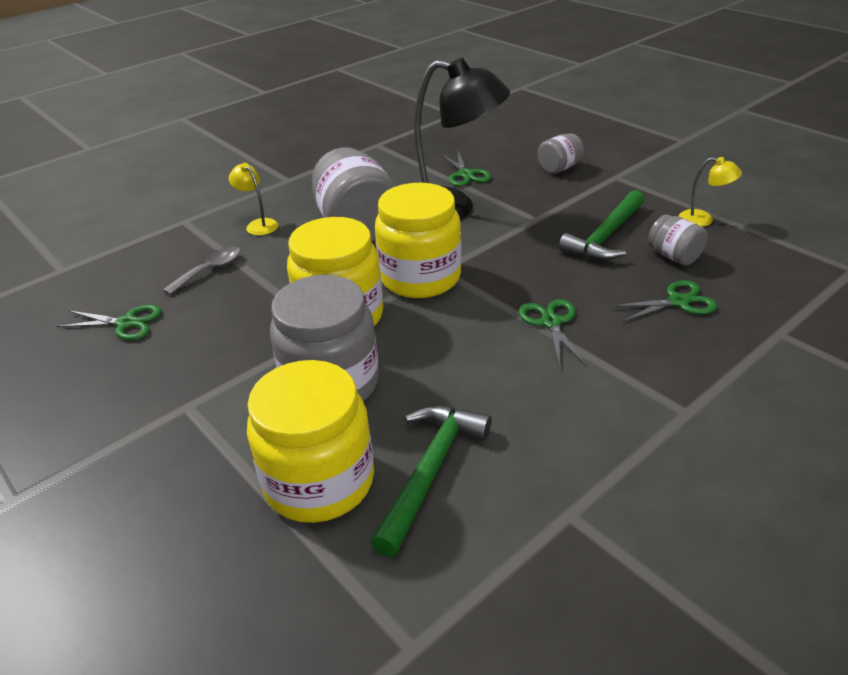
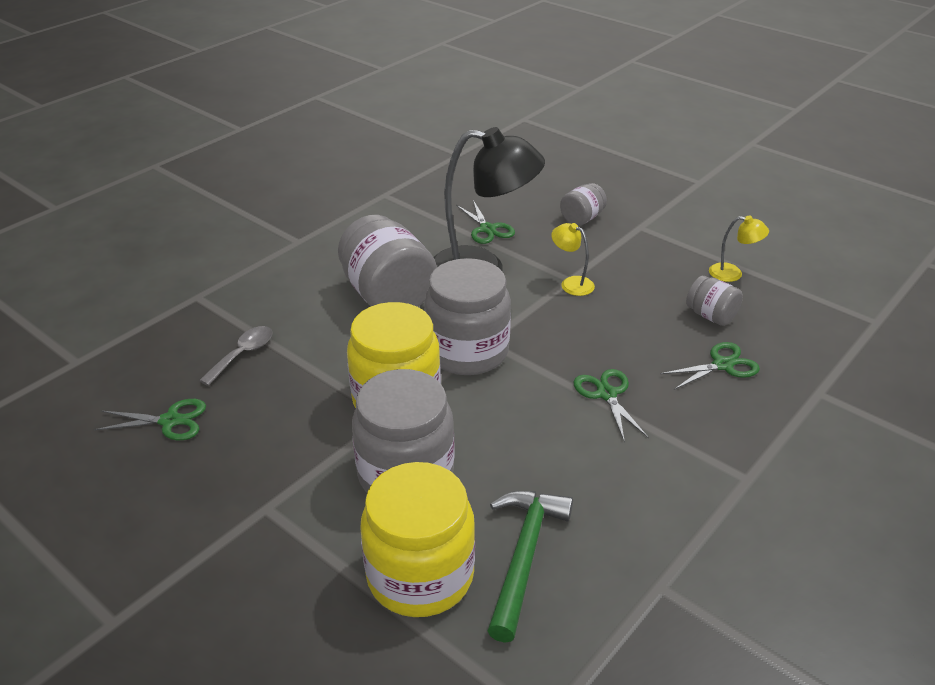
camera: 10 degrees left, 0 degrees up
yellow lamp [229,163,278,235] -> yellow lamp moved to [551,223,595,296]
yellow jar [375,183,461,298] -> grey jar [424,258,511,375]
green hammer [559,190,645,260] -> none

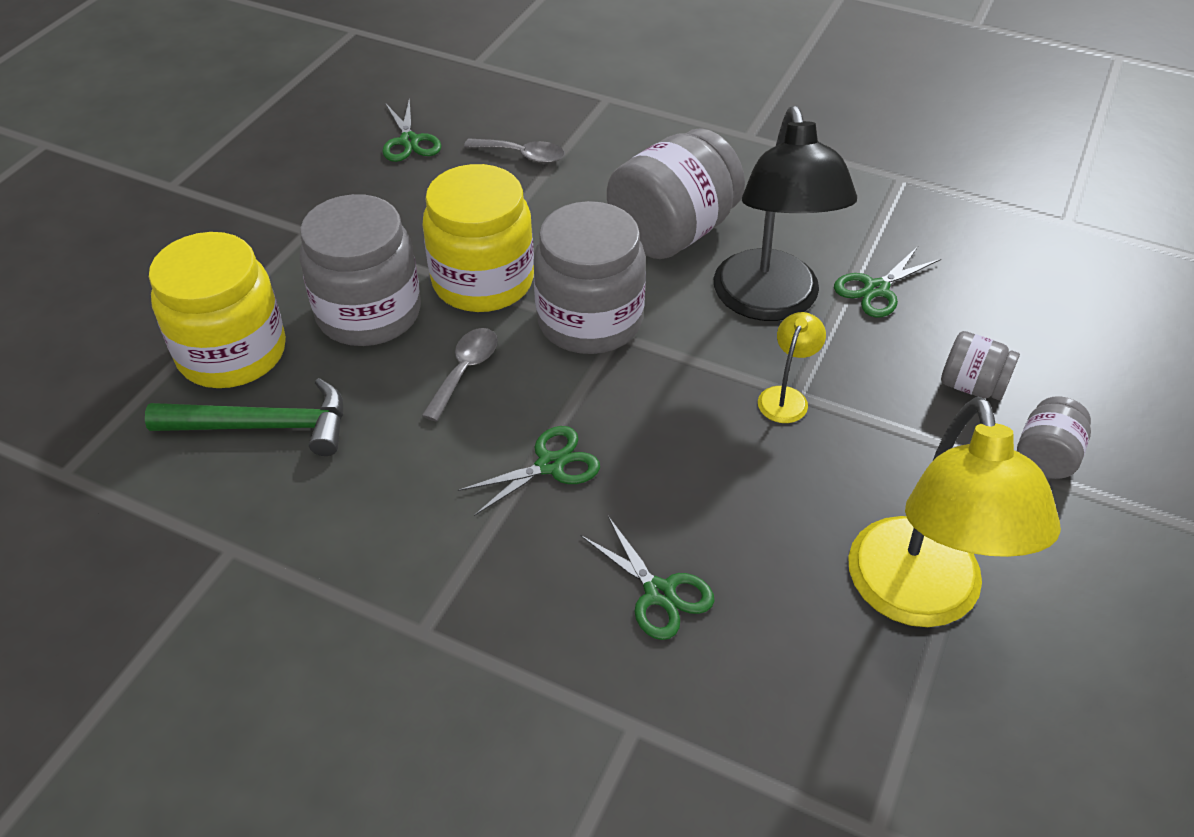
camera: 75 degrees right, 10 degrees up
grey jar [686,276,743,326] -> grey jar moved to [1017,396,1091,479]
yellow lamp [709,215,769,282] -> yellow lamp [848,397,1061,627], size x2.31
none -> grey spoon [422,328,498,422]

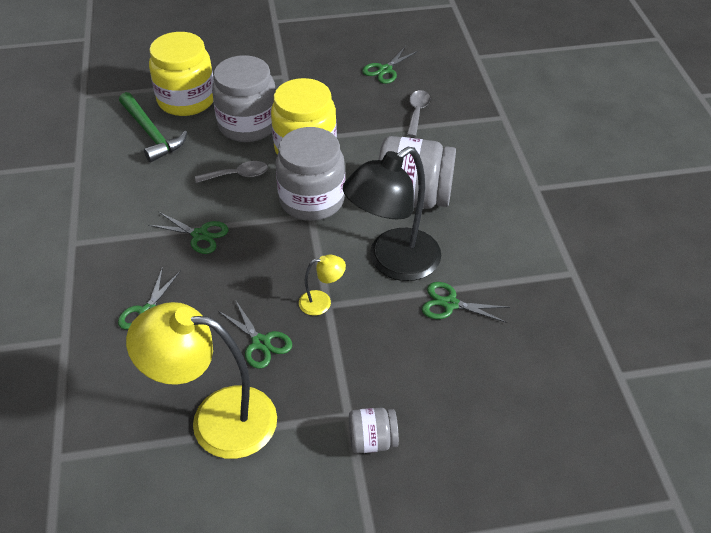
camera: 55 degrees right, 0 degrees up
grey spoon [464,138,565,163] -> grey spoon turned 150 degrees counterclockwise [407,90,430,137]
yellow lamp [848,397,1061,627] -> yellow lamp turned 45 degrees clockwise [126,302,277,459]
grey jar [941,331,1020,401] -> none
none -> green scissors [218,301,292,369]

